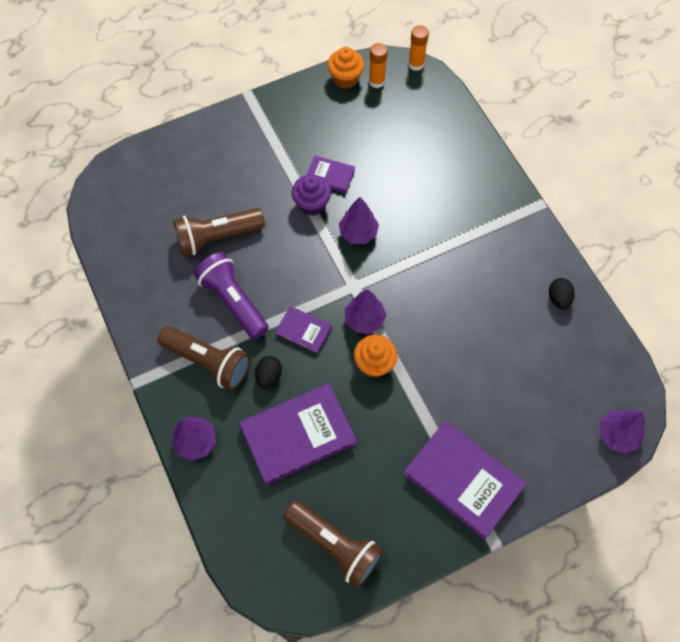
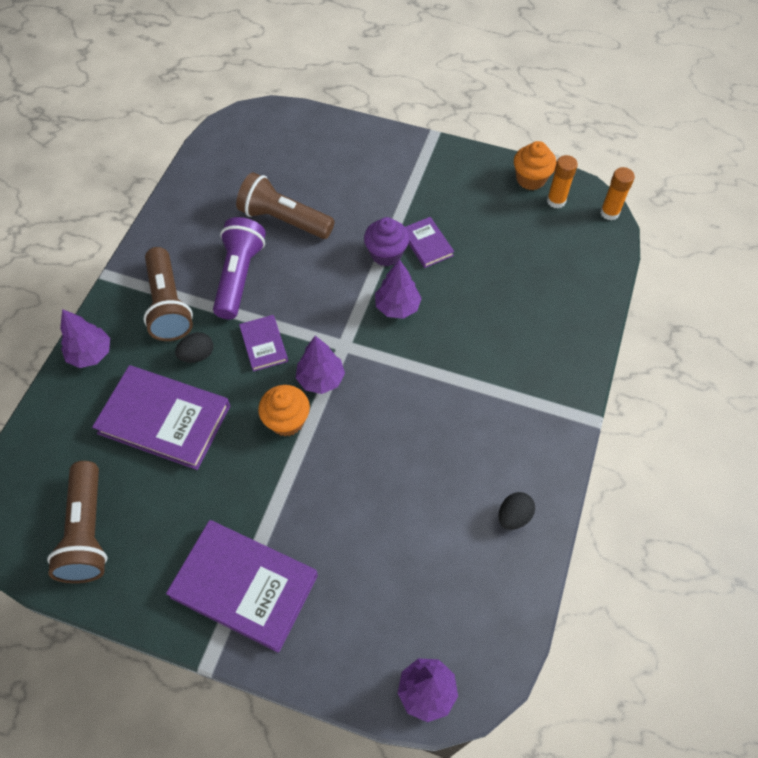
camera: 45 degrees right, 5 degrees down
purple book [403,421,527,539] -> purple book turned 60 degrees counterclockwise [166,520,318,653]

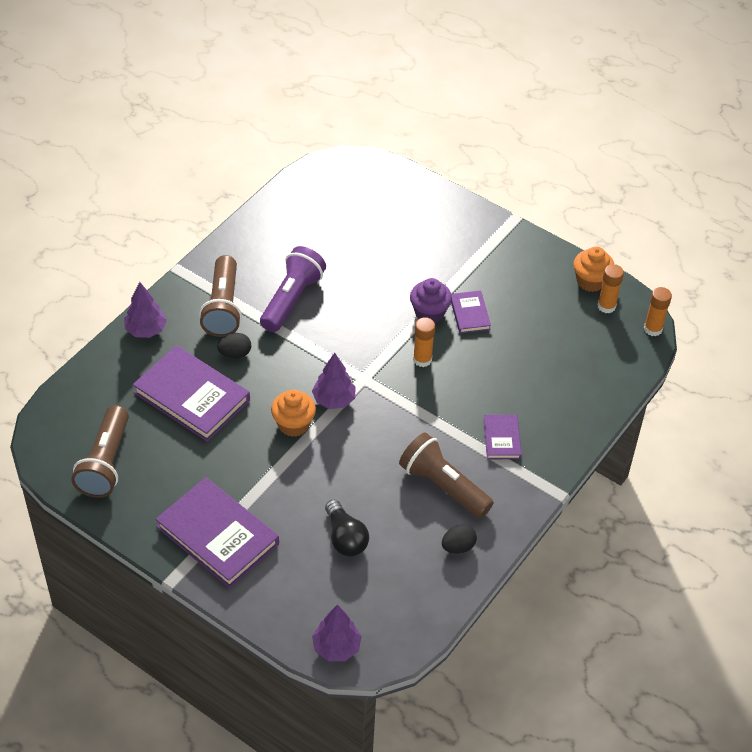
camera: 15 degrees right, 10 degrees down
brown flashlight [236,172,335,239] -> brown flashlight moved to [399,432,494,518]
purple book [239,315,288,372] -> purple book moved to [484,415,522,459]
purple tree [375,259,422,319] -> orange glue stick [413,317,435,367]
none -> black light bulb [325,499,369,557]

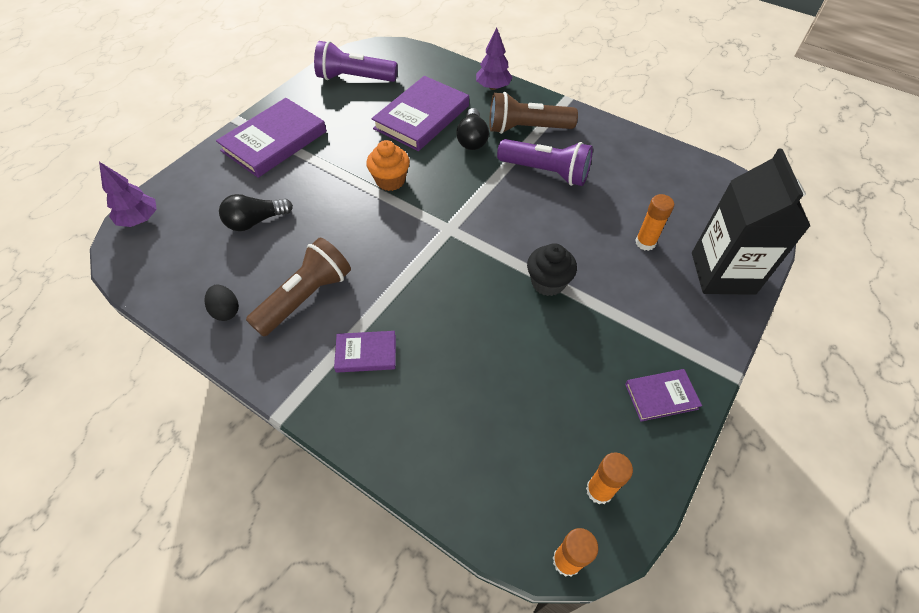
camera: 90 degrees right, 5 degrees up
brown flashlight [71,405,129,498] -> purple flashlight [314,41,398,82]
black egg [217,333,251,359] -> black light bulb [456,108,489,150]
purple tree [312,353,356,409] -> none
purple cupcake [410,278,452,323] -> black cupcake [527,243,577,296]
orange glue stick [413,317,435,367] -> orange glue stick moved to [635,194,674,251]
purple book [451,291,491,333] -> purple book moved to [625,369,702,422]
orange cupcake [573,246,614,292] -> none
none -> black carton [692,149,811,295]

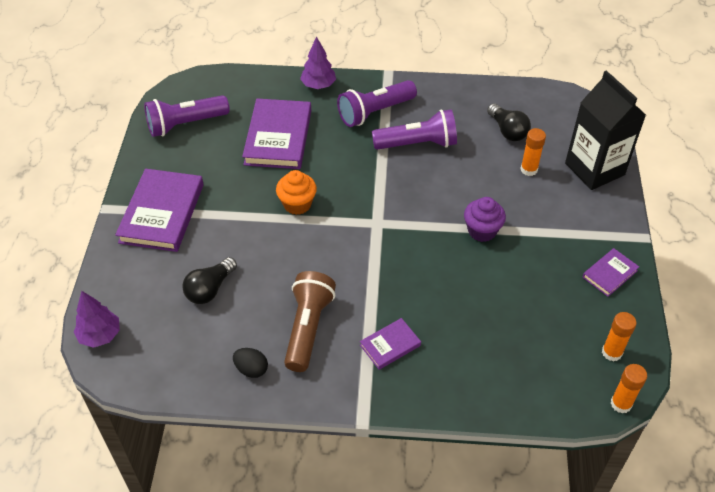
camera: 30 degrees left, 5 degrees down
black light bulb [456,108,489,150] -> black light bulb moved to [487,103,531,141]
brown flashlight [489,92,578,134] -> purple flashlight [337,80,417,127]
black cupcake [527,243,577,296] -> purple cupcake [464,197,506,242]

